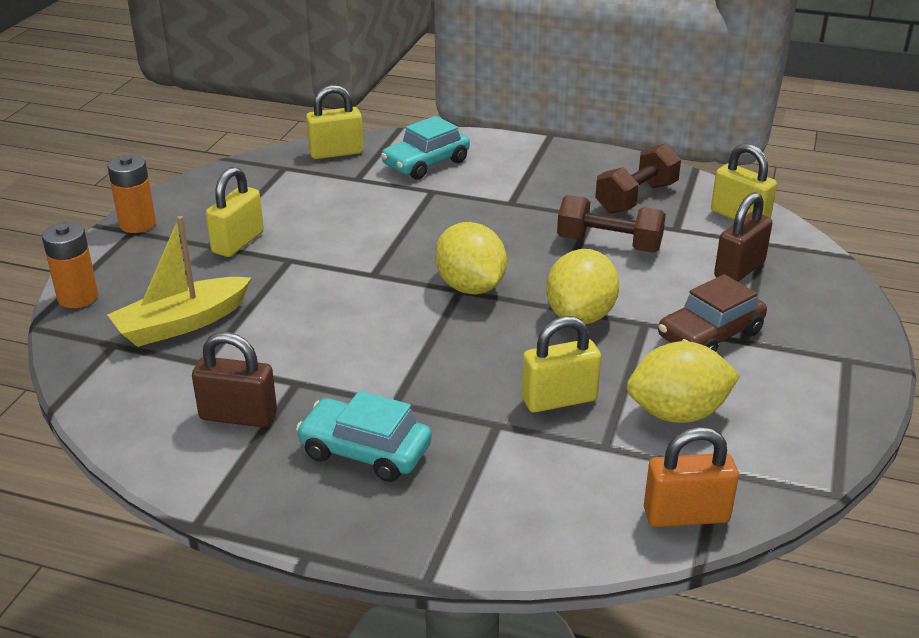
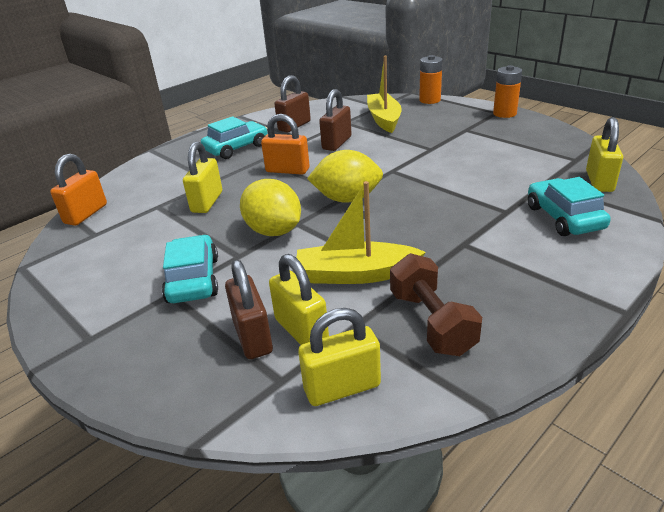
camera: 120 degrees right, 0 degrees up
yellow padlock [206,167,264,257] -> yellow padlock moved to [269,254,329,345]
brown dumbbell [557,195,666,252] -> yellow boat [297,181,426,284]
yellow lemon [627,341,740,423] -> none
brown car [658,274,767,352] -> turquoise car [162,235,218,303]
none -> orange padlock [261,114,310,174]
none -> brown padlock [319,89,352,151]

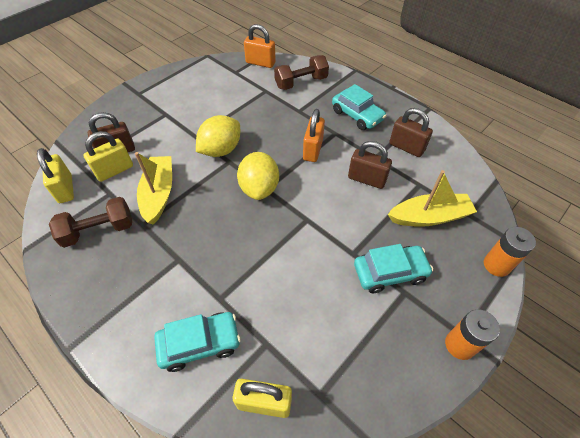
camera: 85 degrees right, 20 degrees up
turquoise car [162,235,218,303] -> turquoise car moved to [354,244,433,293]
yellow padlock [183,141,222,213] -> none
none -> brown dumbbell [274,55,329,90]

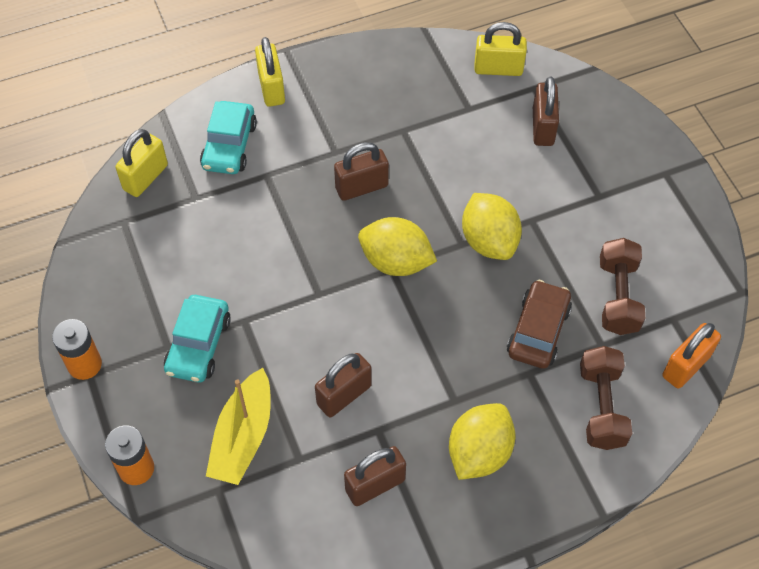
camera: 115 degrees right, 5 degrees up
brown dumbbell [49,197,132,248] -> brown dumbbell moved to [600,238,645,335]
yellow padlock [84,131,133,182] -> yellow padlock moved to [255,37,285,107]
yellow boat [135,152,172,225] -> none
orange padlock [303,109,325,162] -> none
turquoise car [332,84,386,130] -> yellow lemon [449,403,515,480]
none -> brown padlock [334,142,389,201]
none -> brown car [507,280,572,369]

